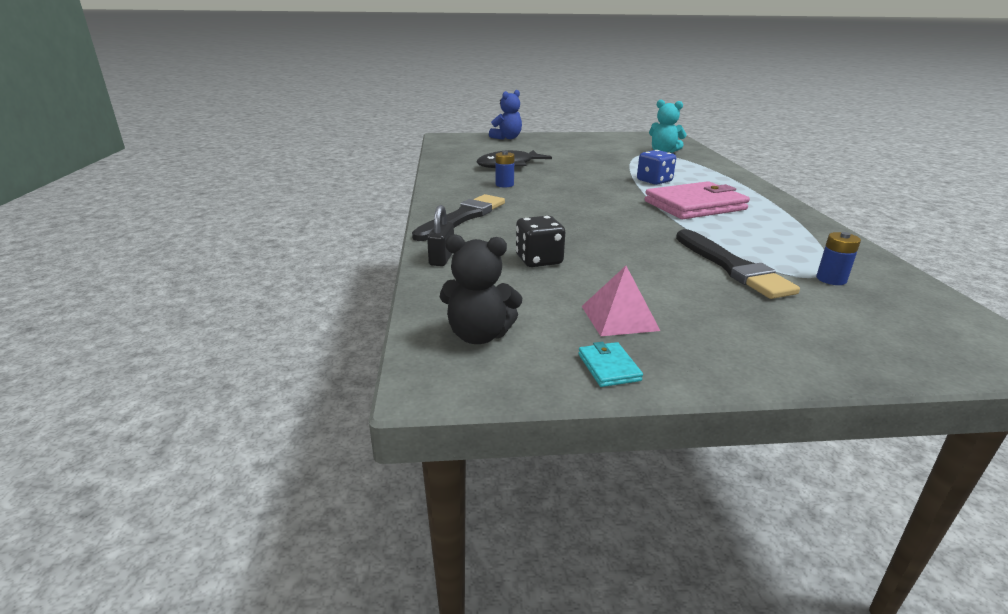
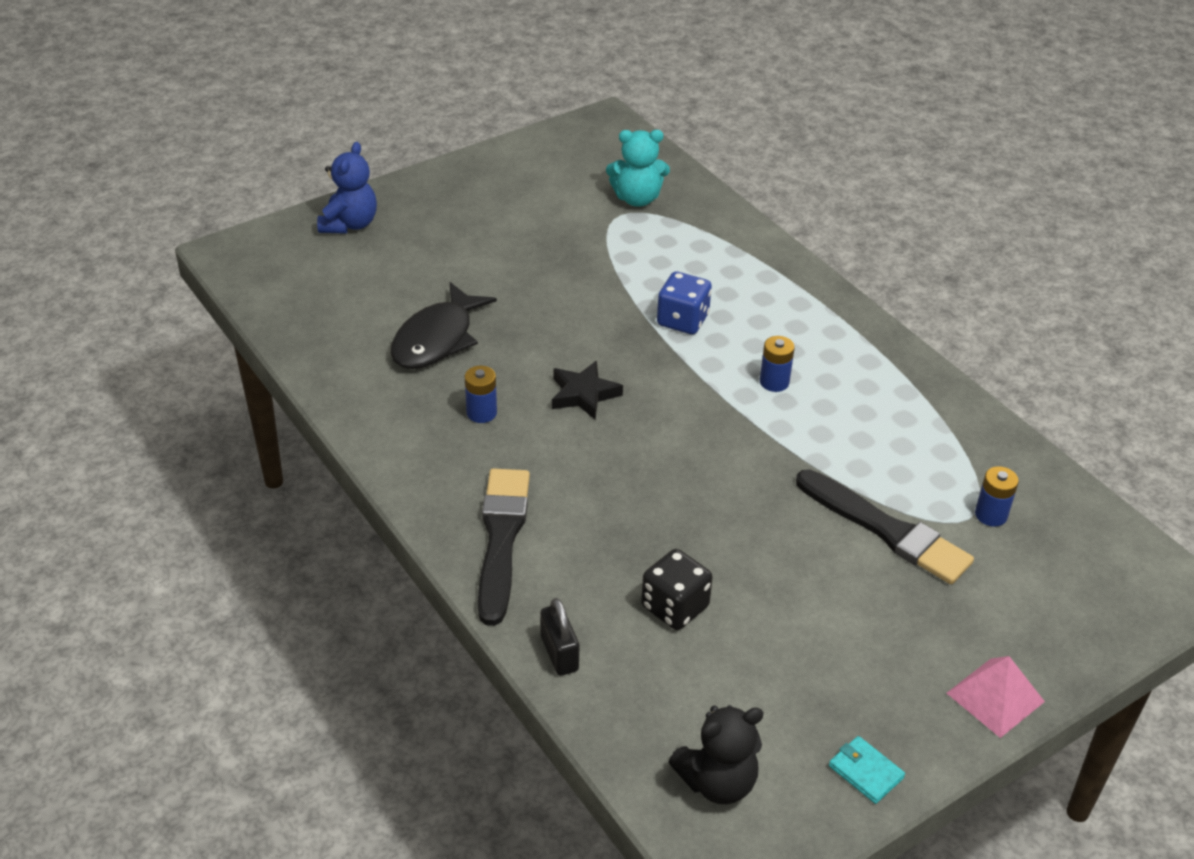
camera: 30 degrees left, 15 degrees up
pink pyramid [582,266,660,336] -> pink pyramid moved to [947,656,1045,738]
pink wallet [645,181,750,219] -> blue battery [760,336,795,392]
none -> black star [552,361,623,419]

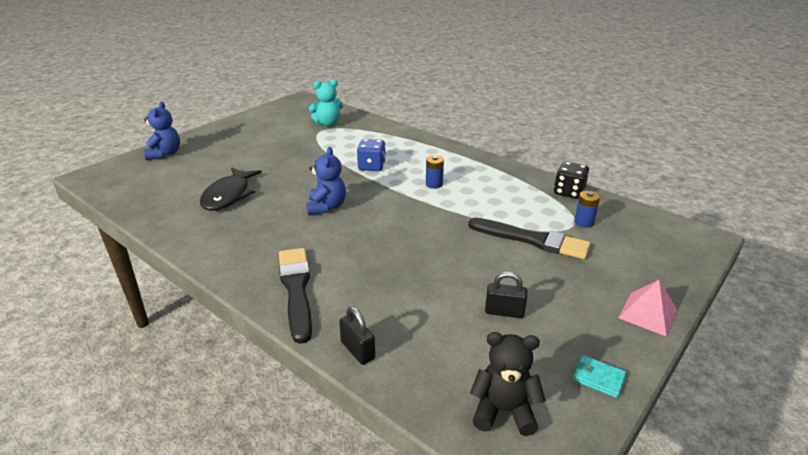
camera: 15 degrees left, 10 degrees down
blue battery [465,366,497,423] -> none
black star [552,361,623,419] -> blue teddy bear [306,147,346,215]
black dice [641,549,713,630] -> black dice moved to [554,162,589,199]
black teddy bear [669,705,764,804] -> black teddy bear turned 135 degrees counterclockwise [470,332,546,436]
none -> black padlock [485,272,527,318]

